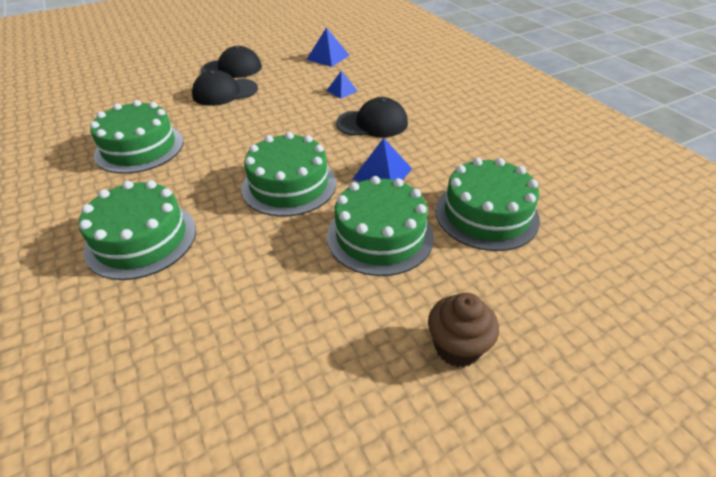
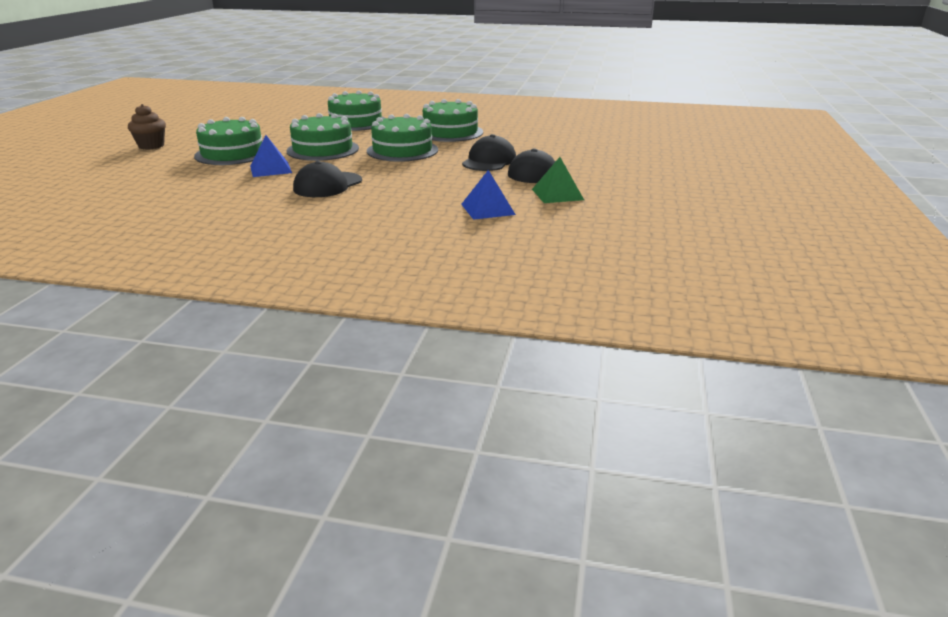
camera: 130 degrees right, 15 degrees down
blue pyramid [326,71,358,99] -> none
green cake [435,158,540,251] -> green cake moved to [367,114,438,162]
none -> green pyramid [532,157,584,203]

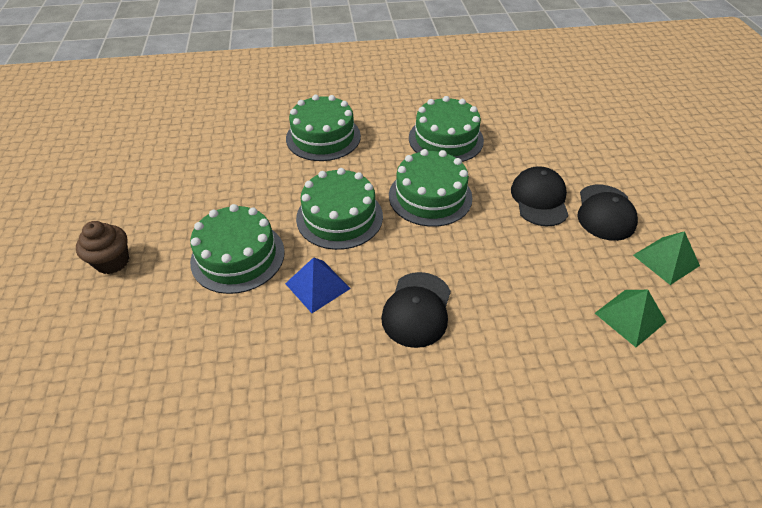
camera: 20 degrees left, 20 degrees up
blue pyramid [461,170,516,220] -> green pyramid [595,290,666,347]

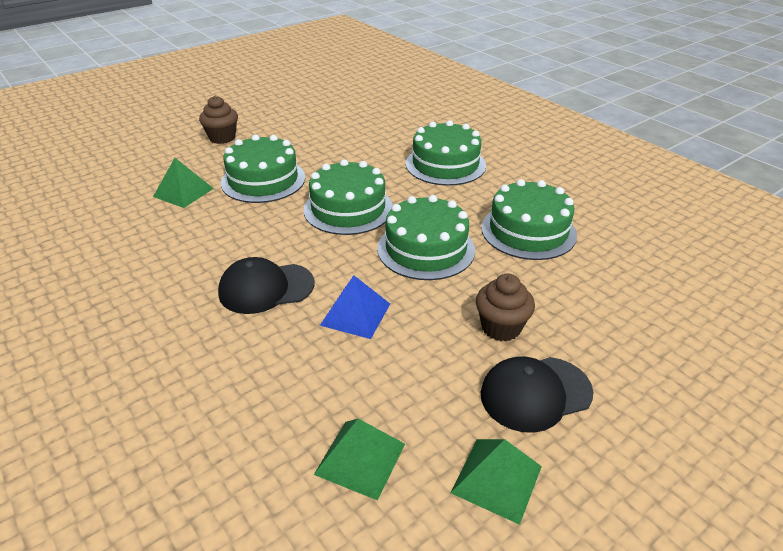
camera: 60 degrees right, 10 degrees down
blue pyramid [285,257,351,313] -> blue pyramid moved to [320,275,390,339]
black cap [511,166,569,226] -> brown cupcake [476,274,535,341]
none -> green pyramid [153,158,214,208]

